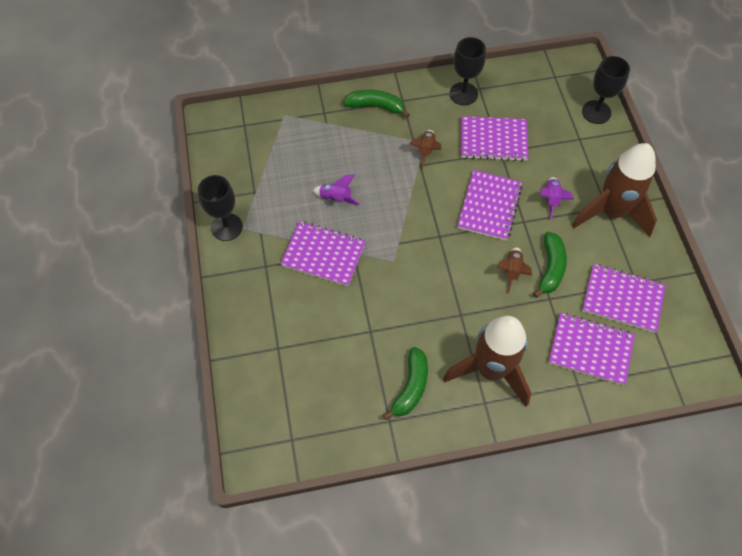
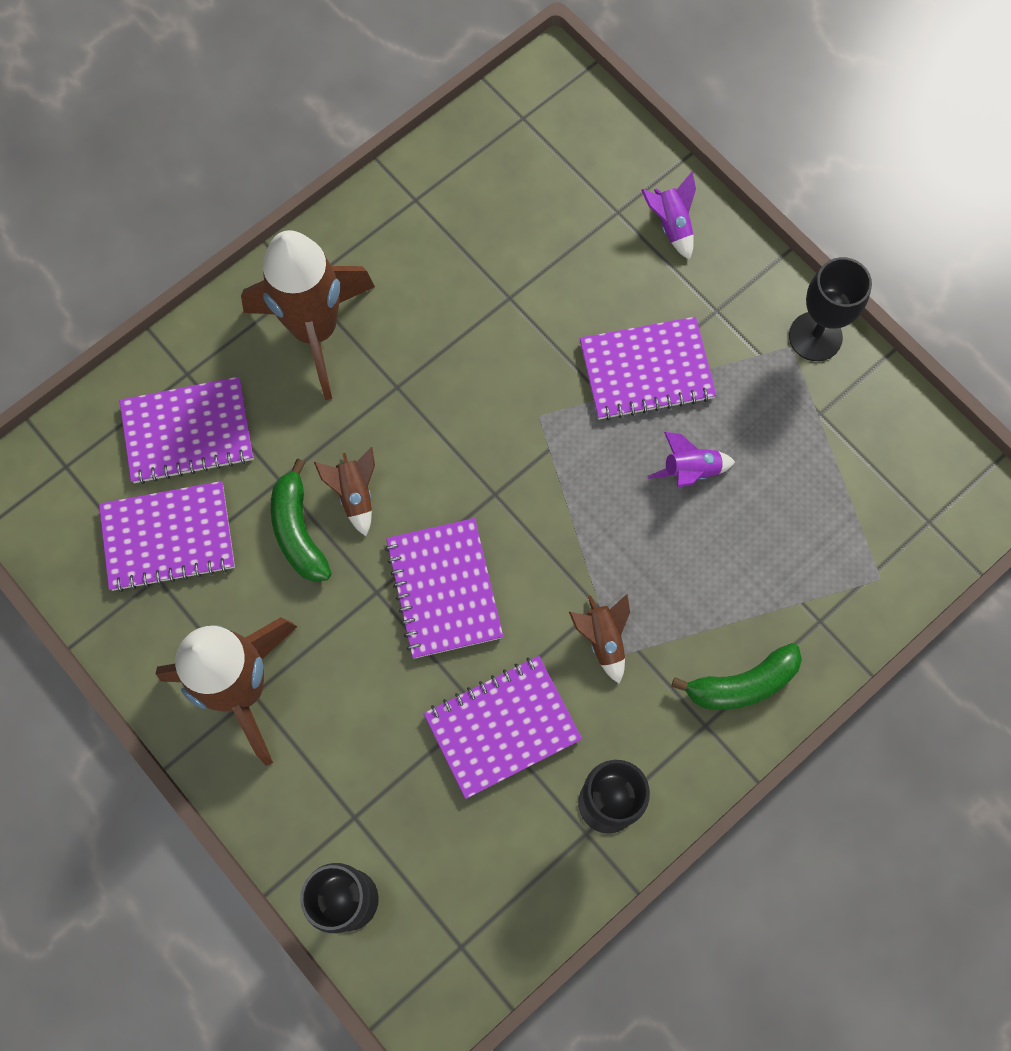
camera: 150 degrees right, 10 degrees up
green banana [383,347,428,420] -> none
purple rocket [540,177,574,220] -> purple rocket moved to [641,171,696,260]

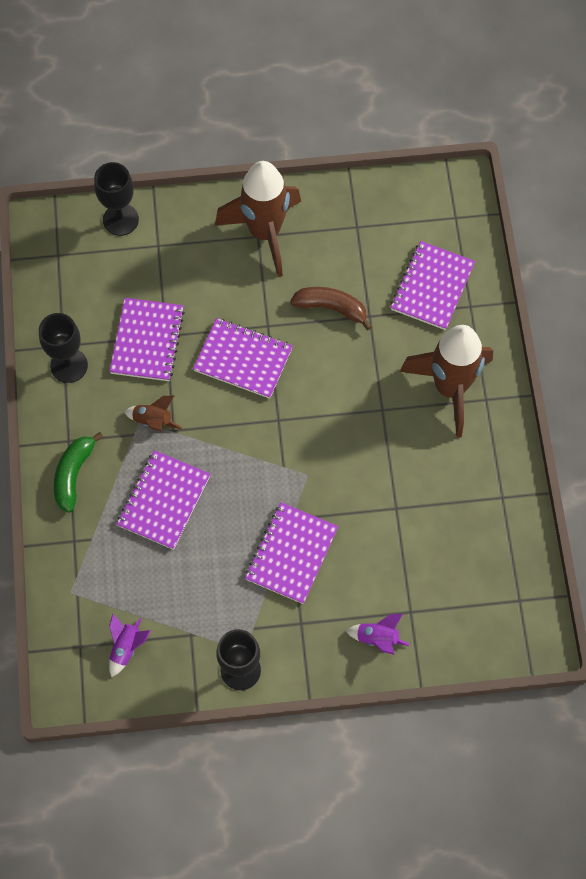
camera: 125 degrees right, 5 degrees down
purple notebook [99,481,235,592] -> purple notebook moved to [117,450,210,550]
green banana [271,459,331,582] -> brown banana [290,287,372,330]
brown rocket [314,447,375,536] -> none
purple rocket [647,432,735,488] -> purple rocket moved to [109,614,151,677]

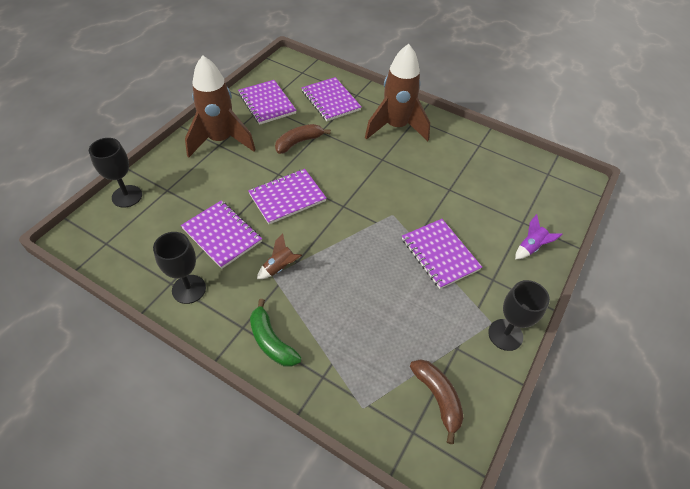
camera: 55 degrees left, 15 degrees down
purple rocket [109,614,151,677] -> brown banana [410,359,464,444]
purple notebook [117,450,210,550] -> purple notebook moved to [238,80,297,125]

